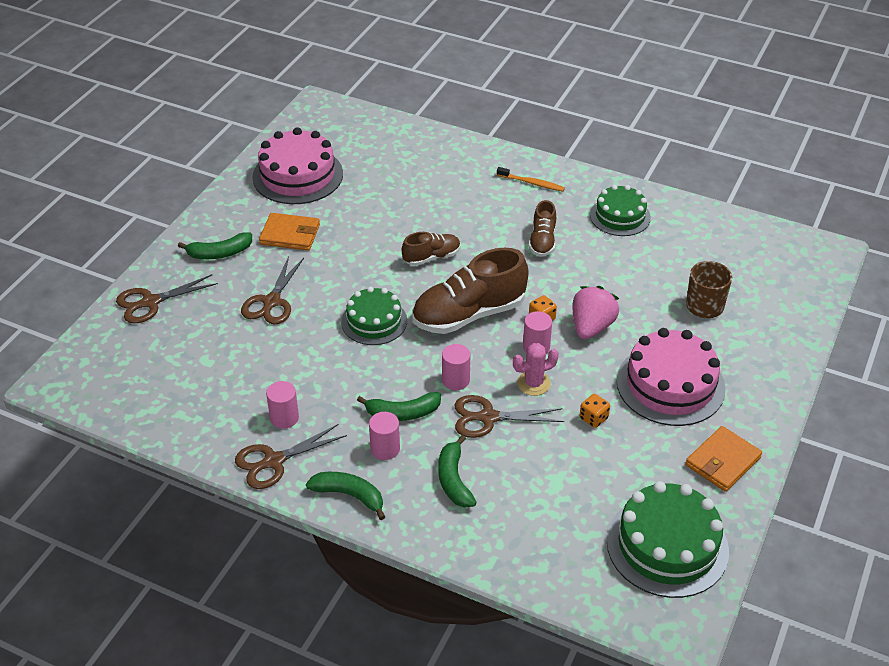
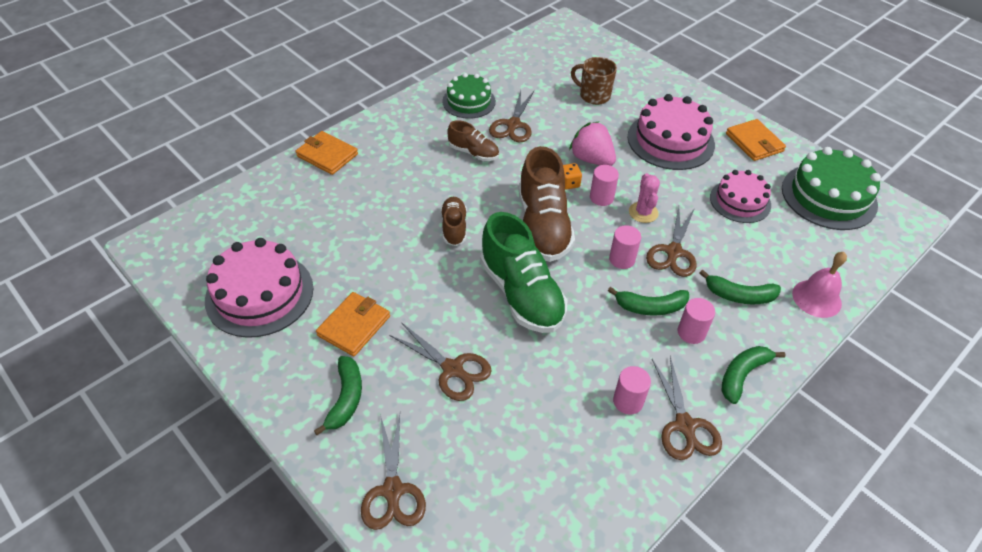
camera: 70 degrees left, 5 degrees up
green cake [341,287,407,345] -> green shoe [480,212,567,333]
green banana [357,392,441,421] -> green banana turned 75 degrees clockwise [608,287,689,316]
orange toothbrush [497,167,565,191] -> none
orange dice [579,394,610,428] -> none
none -> orange wallet [296,131,358,175]
none -> brown scissors [489,91,534,142]
none -> pink cake [710,170,771,223]
none -> pink bell [792,252,847,318]

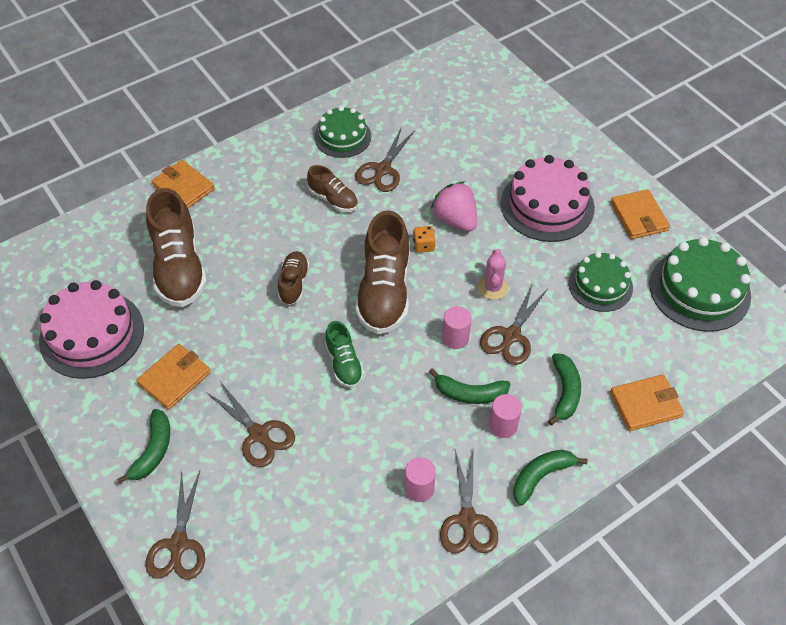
camera: 10 degrees right, 5 degrees up
green shoe [480,212,567,333] -> green shoe [325,321,364,388], size x0.53
brown mug [571,57,617,105] -> none
pink cylinder [590,165,619,206] -> none
green banana [699,270,781,304] -> green banana turned 105 degrees counterclockwise [548,353,581,425]
pink cake [710,170,771,223] -> green cake [568,252,633,312]
pink bell [792,252,847,318] -> orange wallet [610,374,684,431]
none -> brown shoe [146,188,207,307]

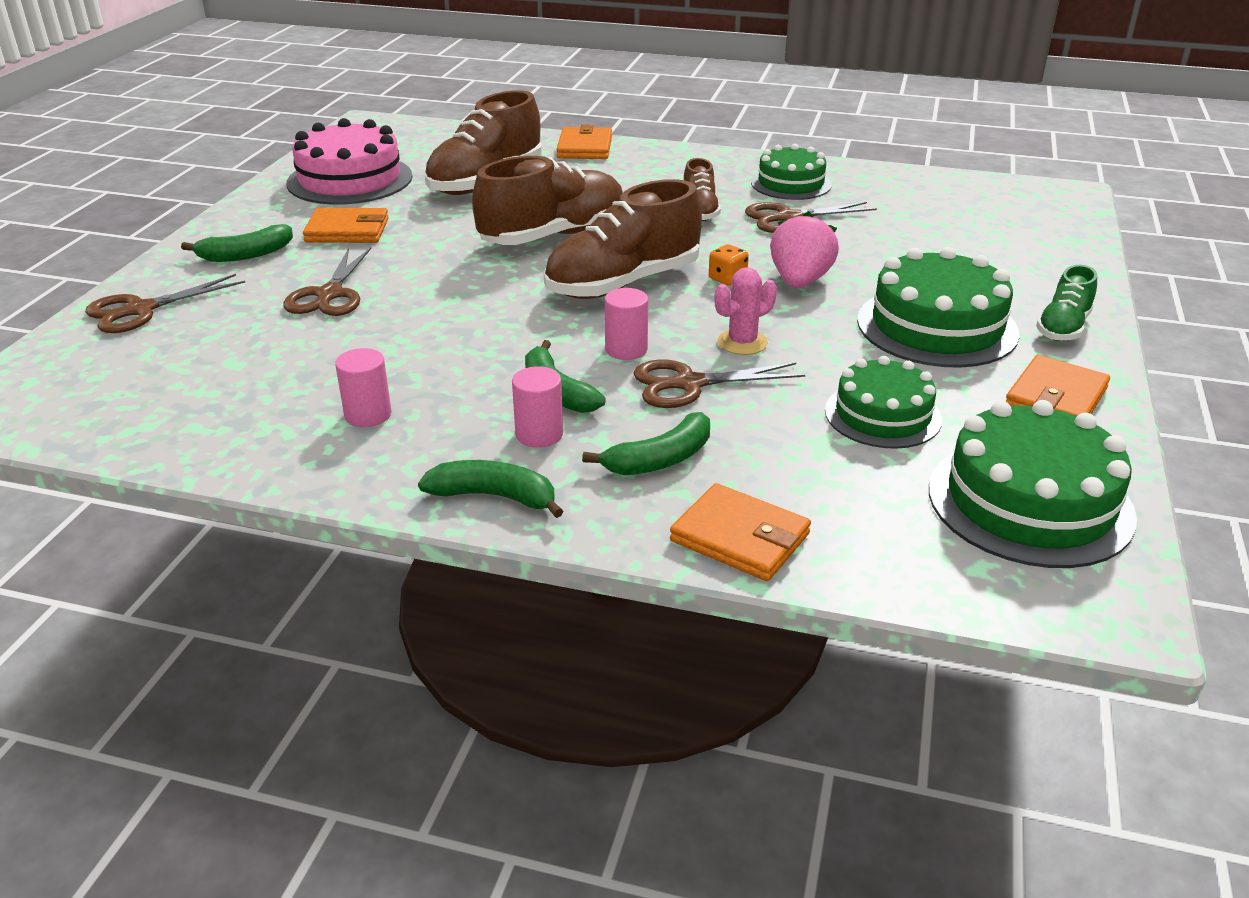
camera: 50 degrees right, 20 degrees down
brown shoe [278,251,310,305] -> brown shoe [472,156,623,245], size x1.89
green shoe [325,321,364,388] -> green shoe moved to [1036,265,1097,341]
brown scissors [440,450,498,553] -> none
pink cake [501,155,595,242] -> green cake [857,247,1020,368]

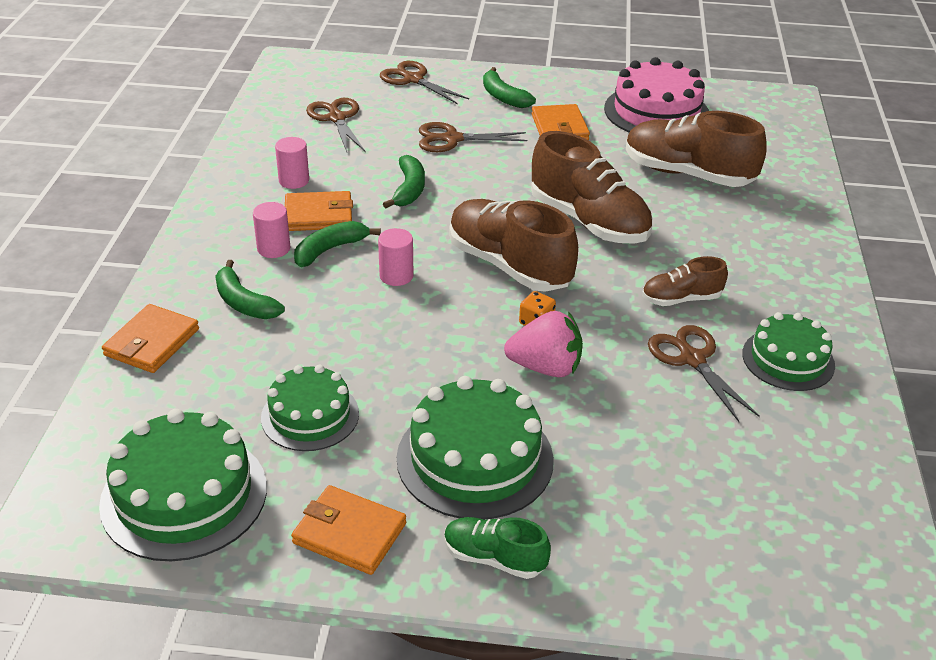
camera: 80 degrees right, 5 degrees up
green banana [418,460,564,518] -> green banana moved to [383,155,425,208]
orange wallet [556,125,612,159] -> orange wallet moved to [285,191,353,231]
brown scissors [633,360,805,408] -> brown scissors moved to [306,98,365,152]
pink cactus [714,267,777,355] -> none

